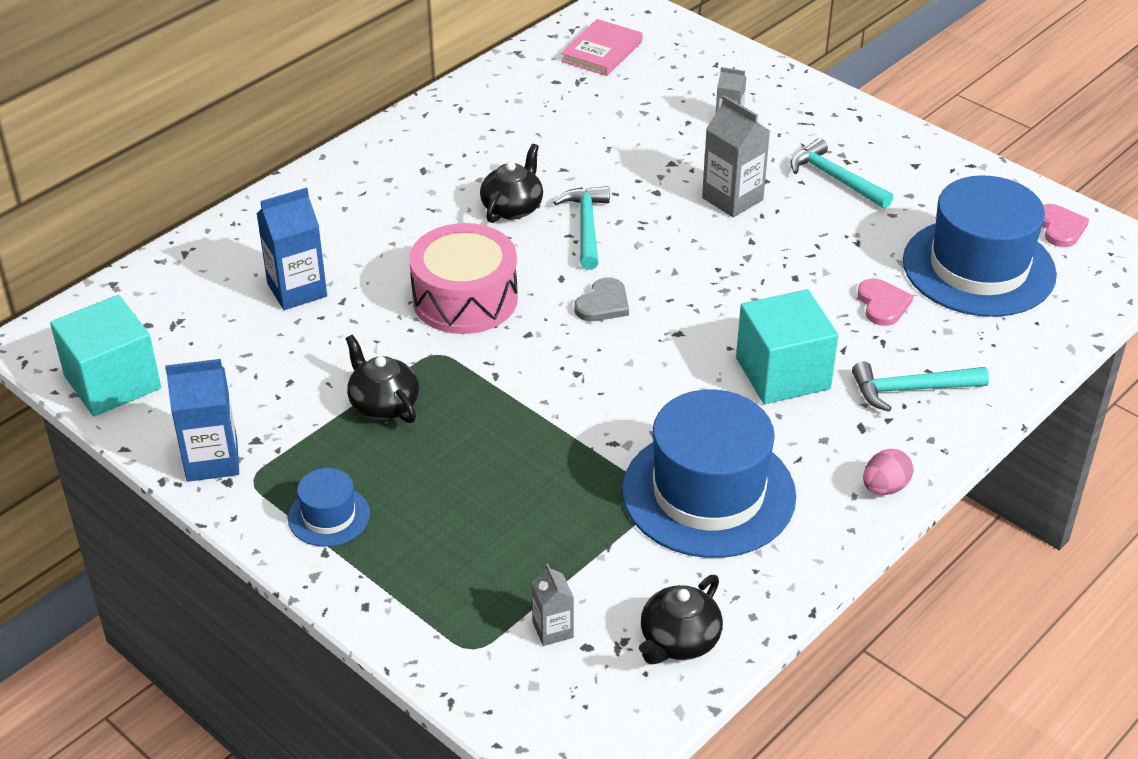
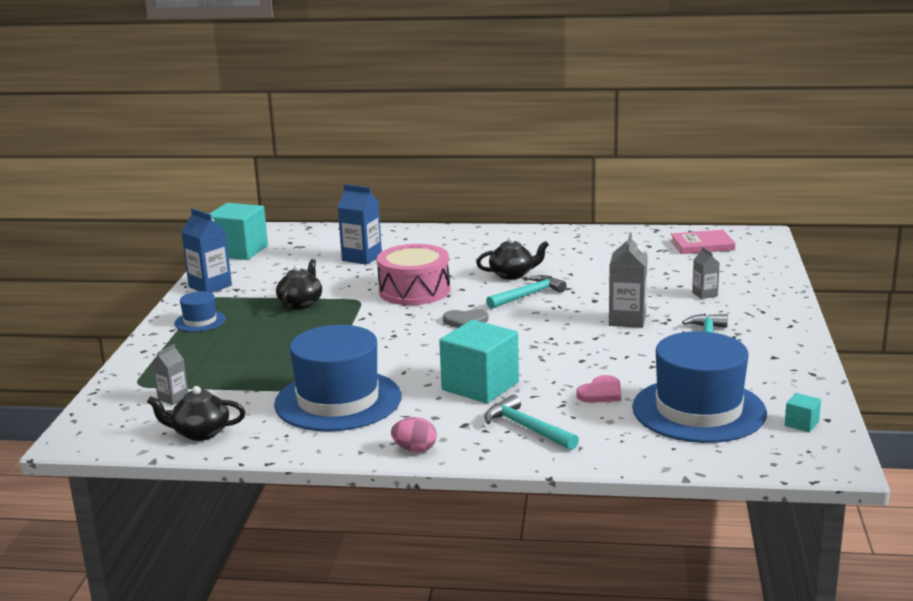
camera: 55 degrees right, 20 degrees down
pink heart [1042,204,1089,247] -> turquoise cube [785,393,821,432]

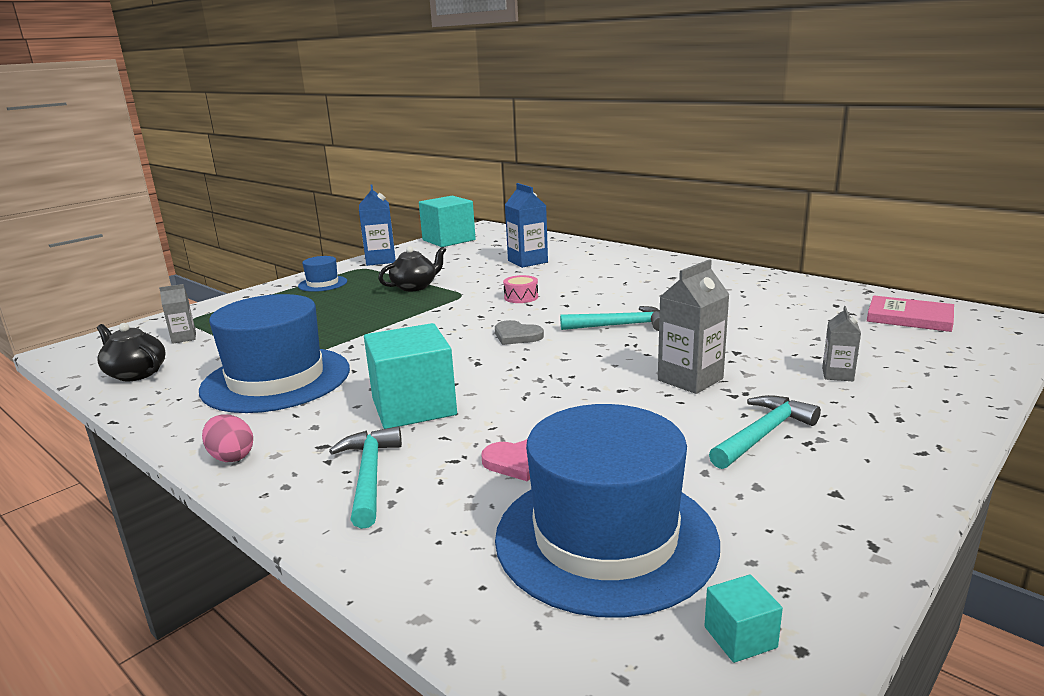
camera: 35 degrees right, 0 degrees up
pink drum [377,244,450,305] -> pink drum [503,275,538,303], size x0.44
black teapot [476,237,549,280] -> none

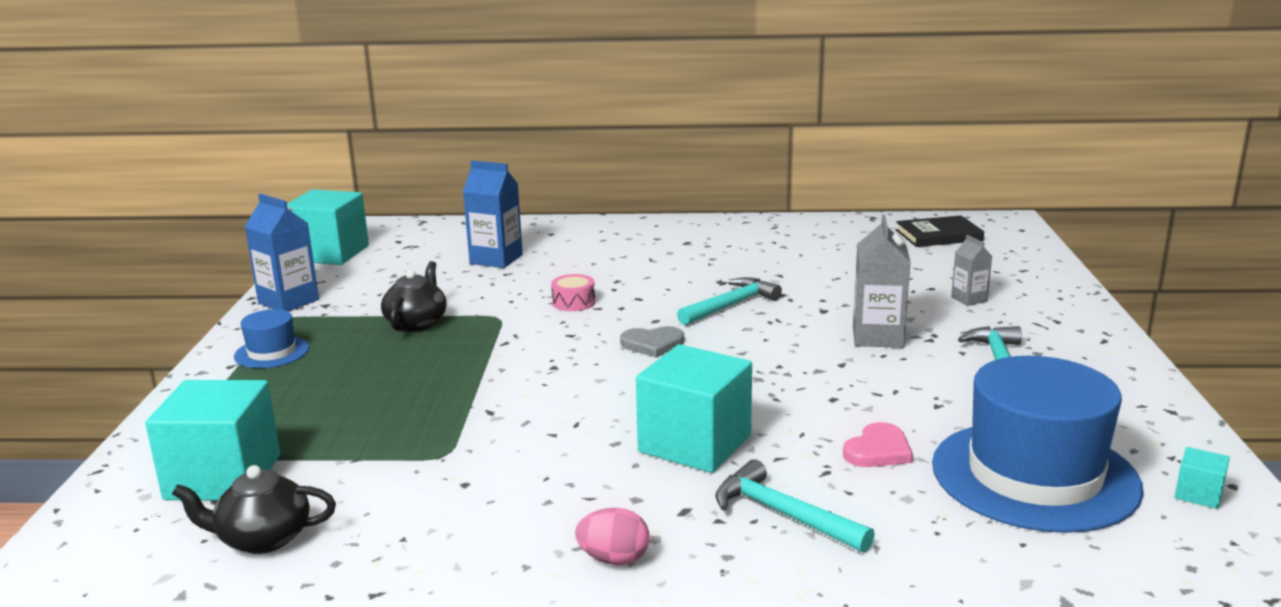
camera: 40 degrees left, 0 degrees up
grey carton [159,284,196,344] -> turquoise cube [145,380,280,501]
blue hat [199,294,350,413] -> none
pink book [867,296,954,332] -> black book [896,216,984,247]

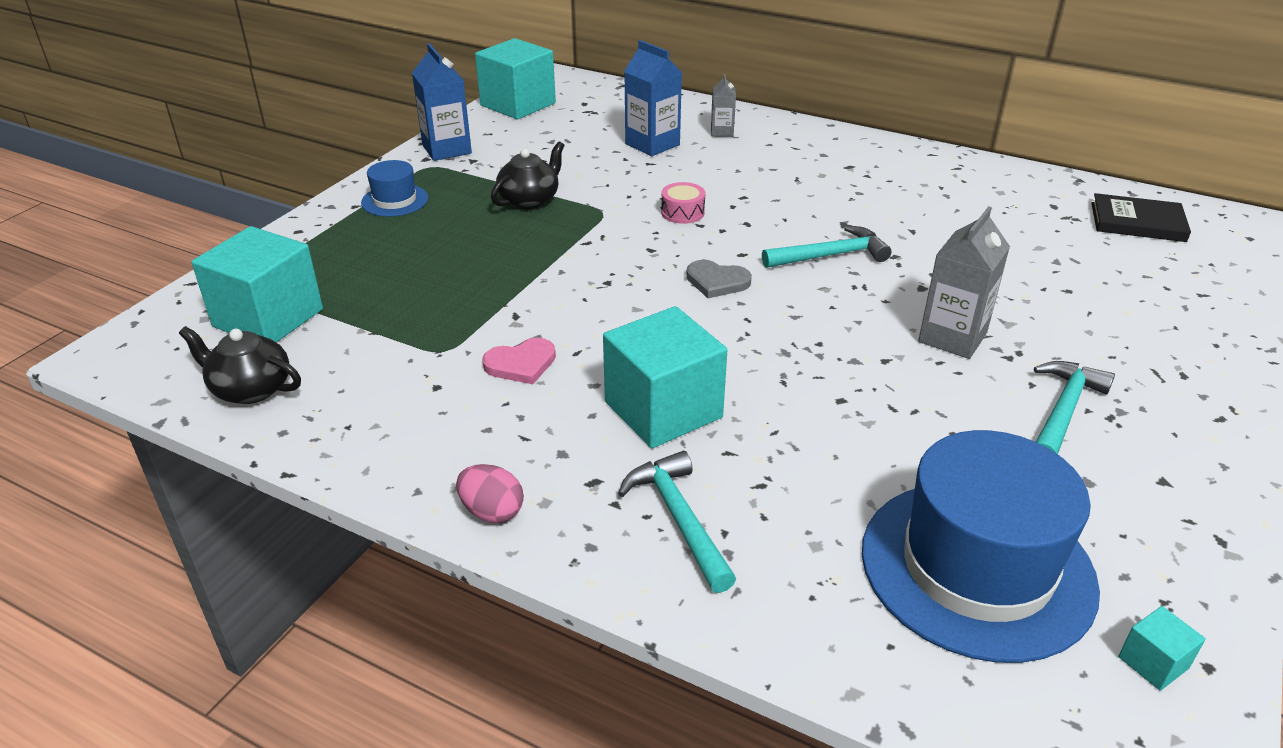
camera: 25 degrees right, 15 degrees up
pink heart [843,422,913,467] -> pink heart moved to [482,337,556,384]
grey carton [951,235,992,306] -> grey carton moved to [711,74,736,137]

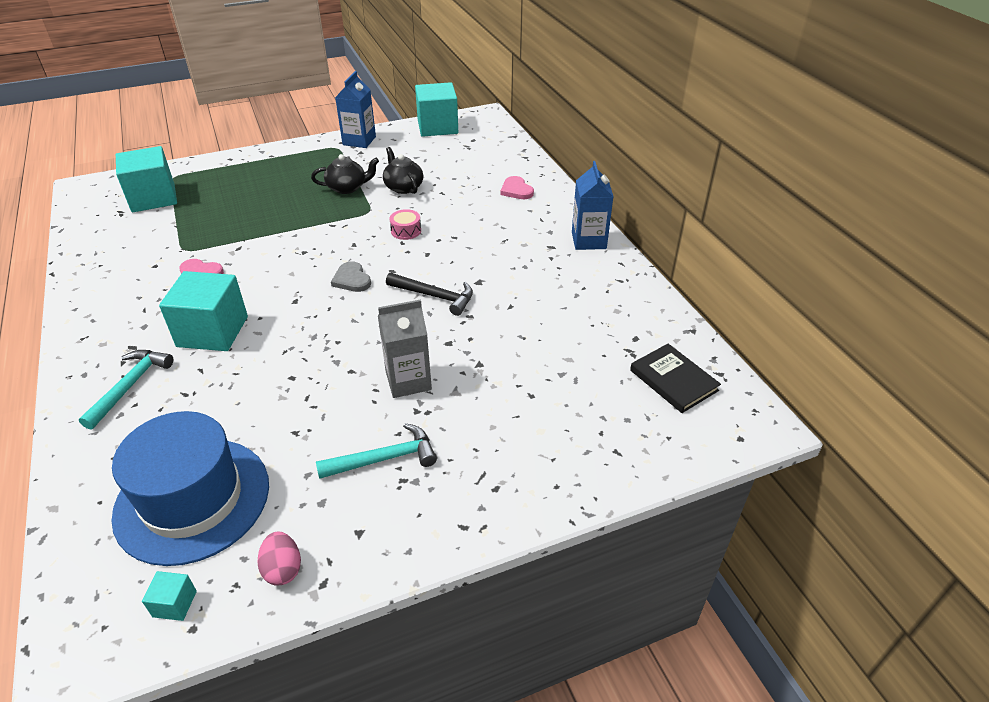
camera: 40 degrees right, 5 degrees up
black teapot [179,326,301,404] -> black teapot moved to [383,147,423,194]
blue hat [361,160,428,217] -> none
pink egg [456,464,524,523] -> pink egg moved to [257,532,301,586]
blue carton [624,40,682,156] -> blue carton moved to [572,161,614,250]
grey carton [711,74,736,137] -> pink heart [500,176,534,199]
turquoise hammer [762,225,891,268] -> black hammer [386,273,473,316]

